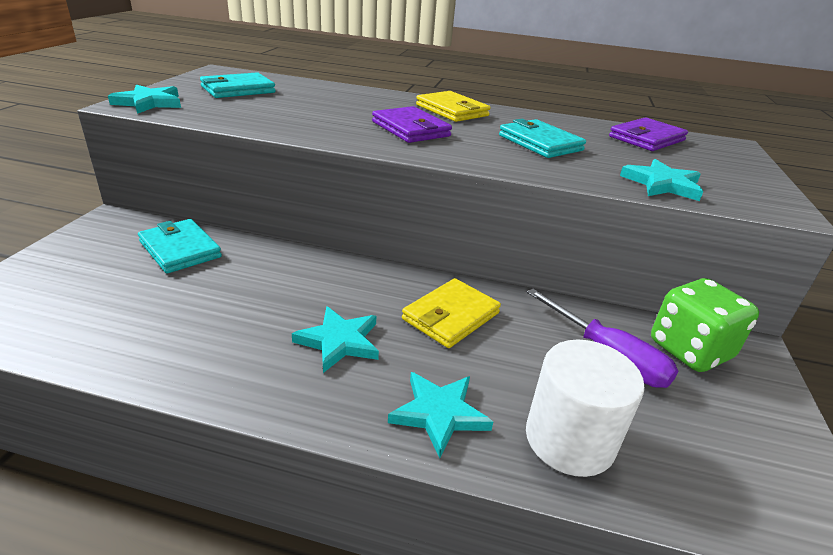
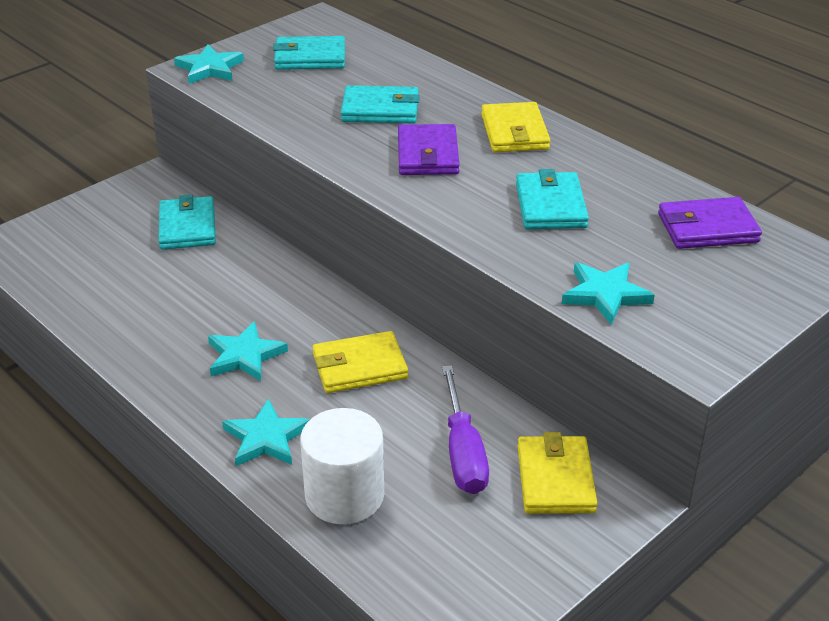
camera: 35 degrees right, 5 degrees up
green dice [651,278,759,372] -> yellow wallet [518,432,598,514]
none -> turquoise wallet [341,85,420,124]

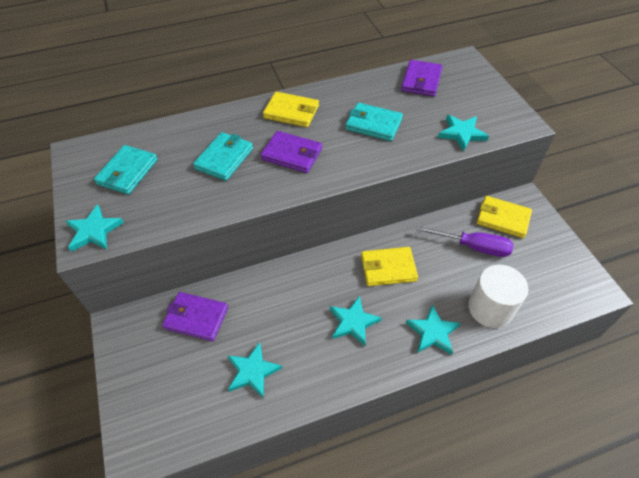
camera: 65 degrees left, 15 degrees up
turquoise wallet [158,195,216,250] -> purple wallet [162,292,228,341]
yellow wallet [312,331,408,393] -> yellow wallet turned 75 degrees clockwise [361,247,418,286]
none -> turquoise star [227,342,282,398]

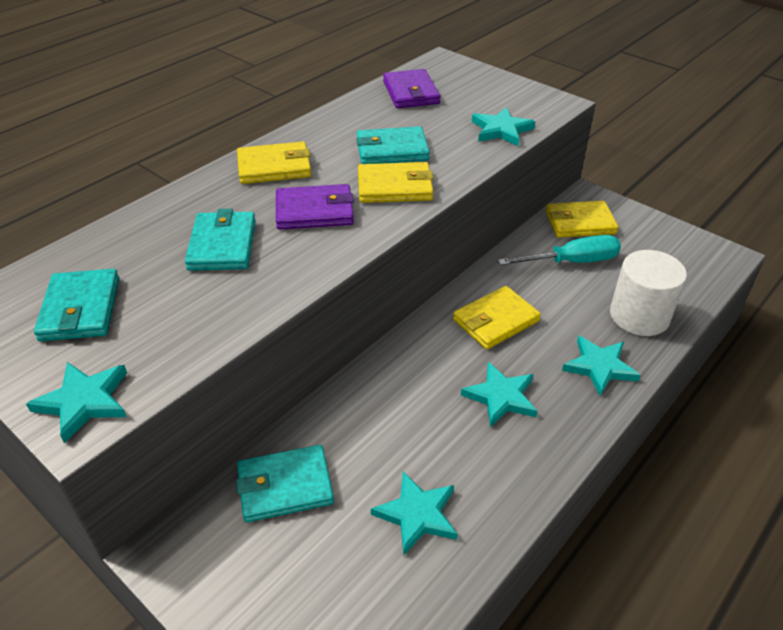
camera: 30 degrees left, 10 degrees down
purple wallet [162,292,228,341] -> turquoise wallet [236,445,334,522]
purple screwdriver [416,226,514,257] -> turquoise screwdriver [498,235,621,265]
none -> yellow wallet [358,162,434,203]

